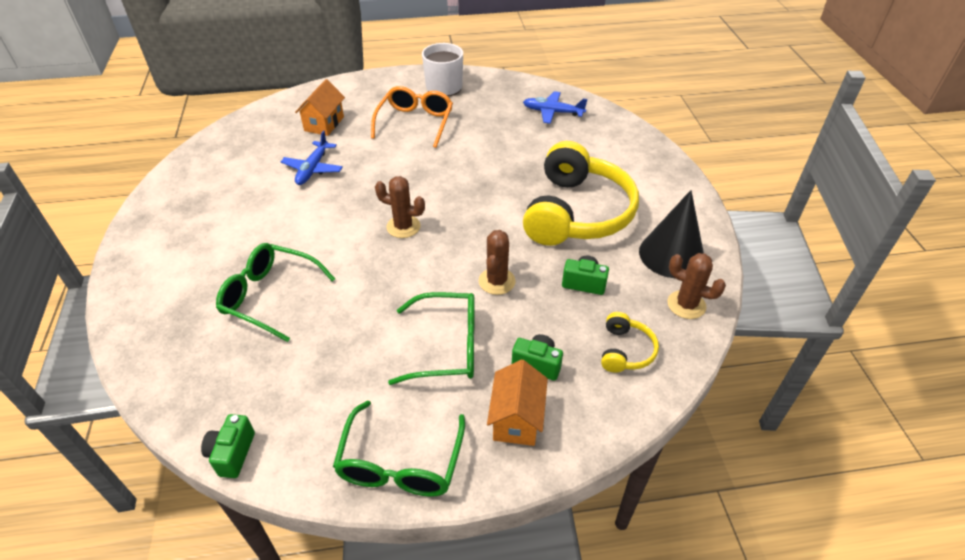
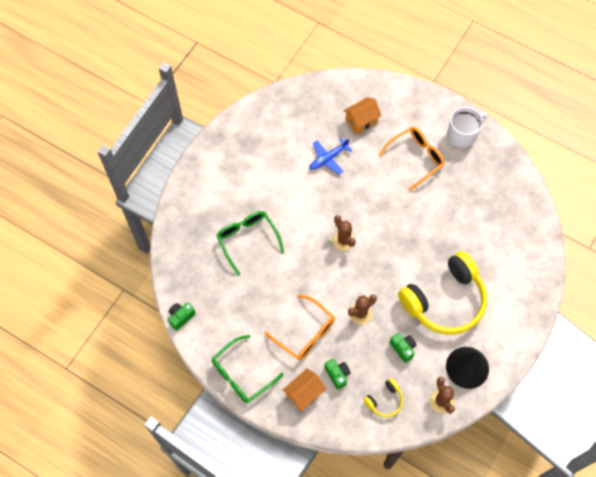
camera: 40 degrees right, 20 degrees up
green glasses [388,292,475,385] -> orange glasses [265,294,335,360]
blue plane [523,91,588,124] -> none

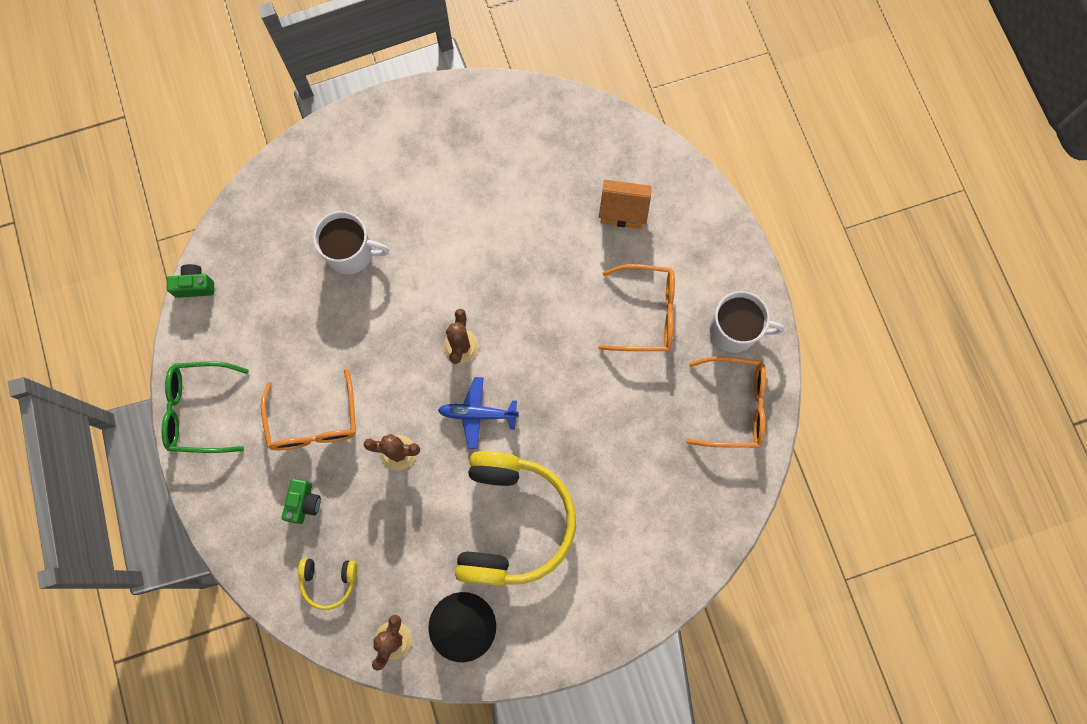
camera: 40 degrees right, 10 degrees up
green glasses [217,211,284,275] -> white mug [313,211,389,274]
orange house [283,368,326,411] -> none
blue plane [309,138,352,174] -> blue plane moved to [438,377,519,449]
green camera [389,333,416,363] -> none
yellow headphones [398,251,487,335] -> yellow headphones turned 90 degrees counterclockwise [455,451,576,586]
none -> orange glasses [686,356,766,448]

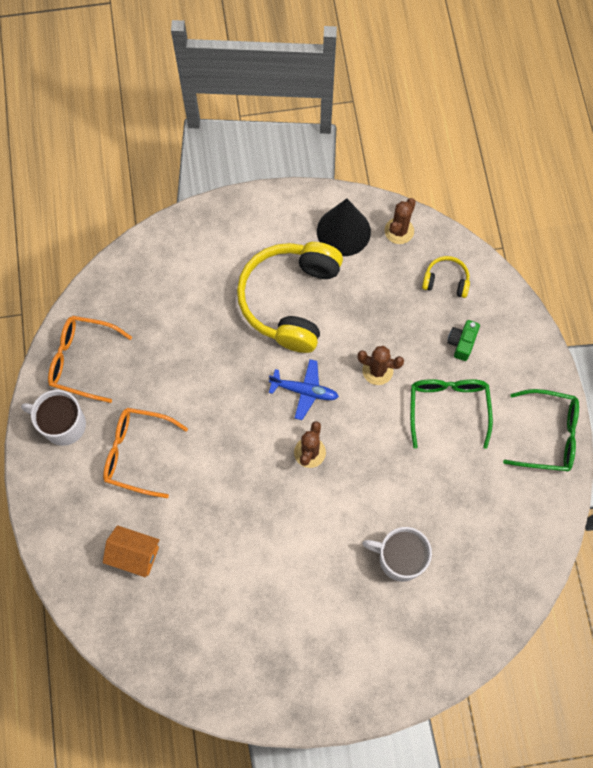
camera: 170 degrees left, 5 degrees down
green camera [167,264,214,298] -> none
orange glasses [261,369,356,450] -> green glasses [410,379,493,449]

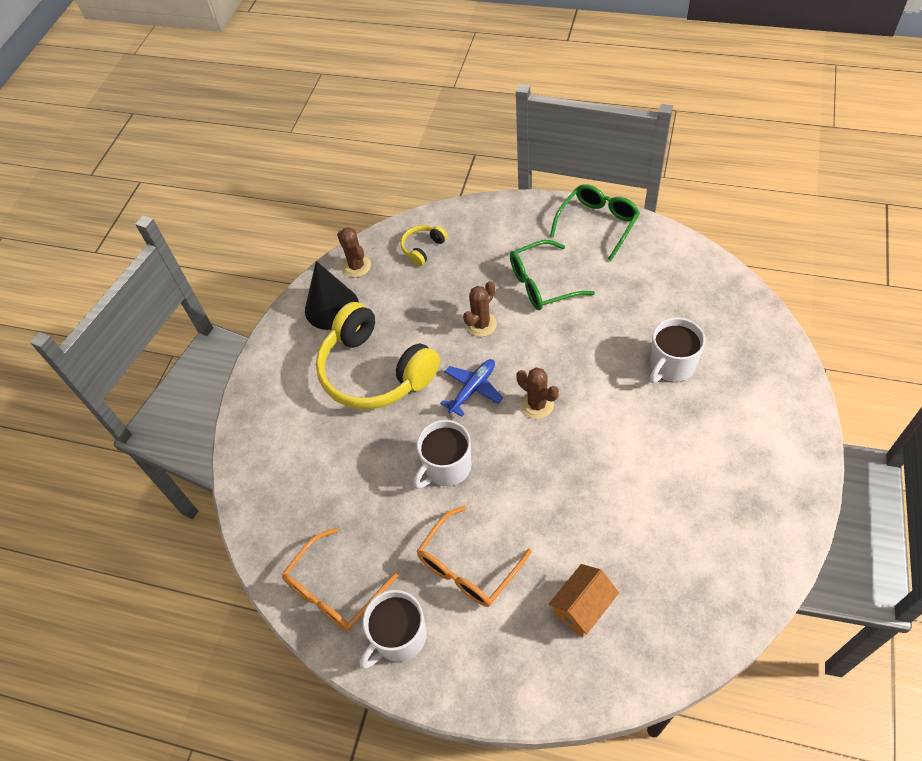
camera: 60 degrees left, 15 degrees down
green glasses [410,379,493,449] -> green glasses turned 45 degrees counterclockwise [510,240,595,310]
green camera [447,320,480,361] -> none
none -> white mug [413,420,471,489]

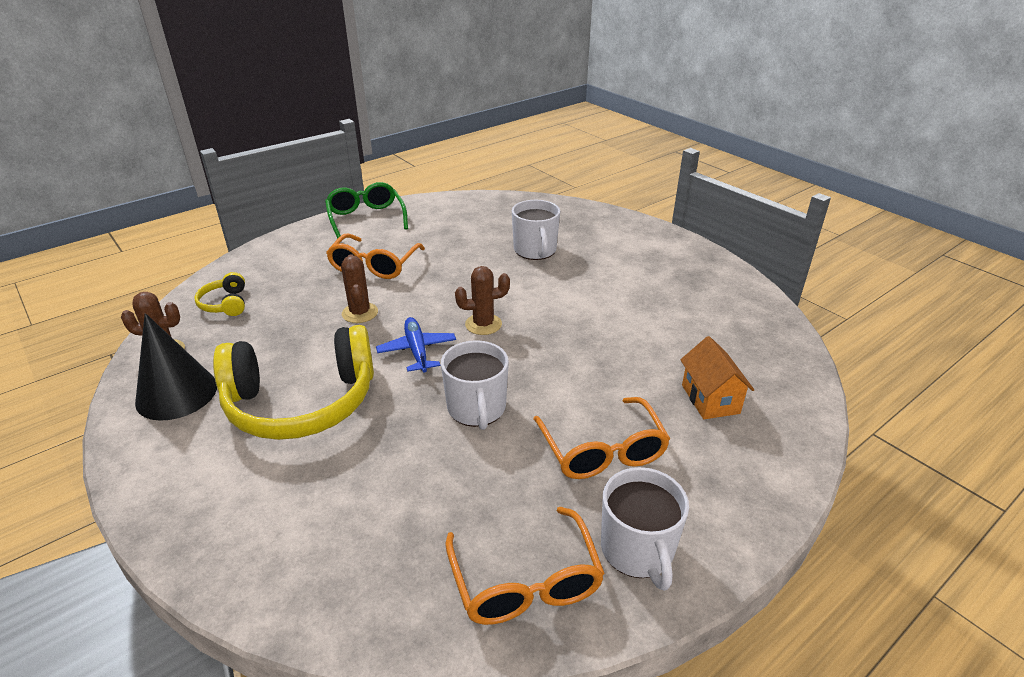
camera: 60 degrees left, 20 degrees down
green glasses [510,240,595,310] -> orange glasses [326,234,425,279]

